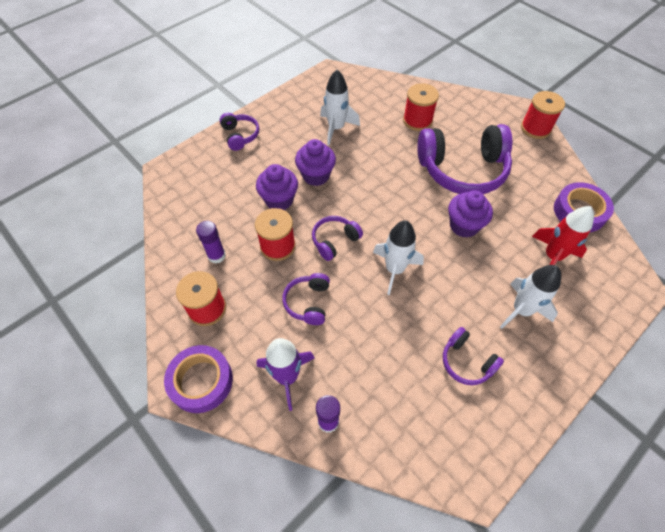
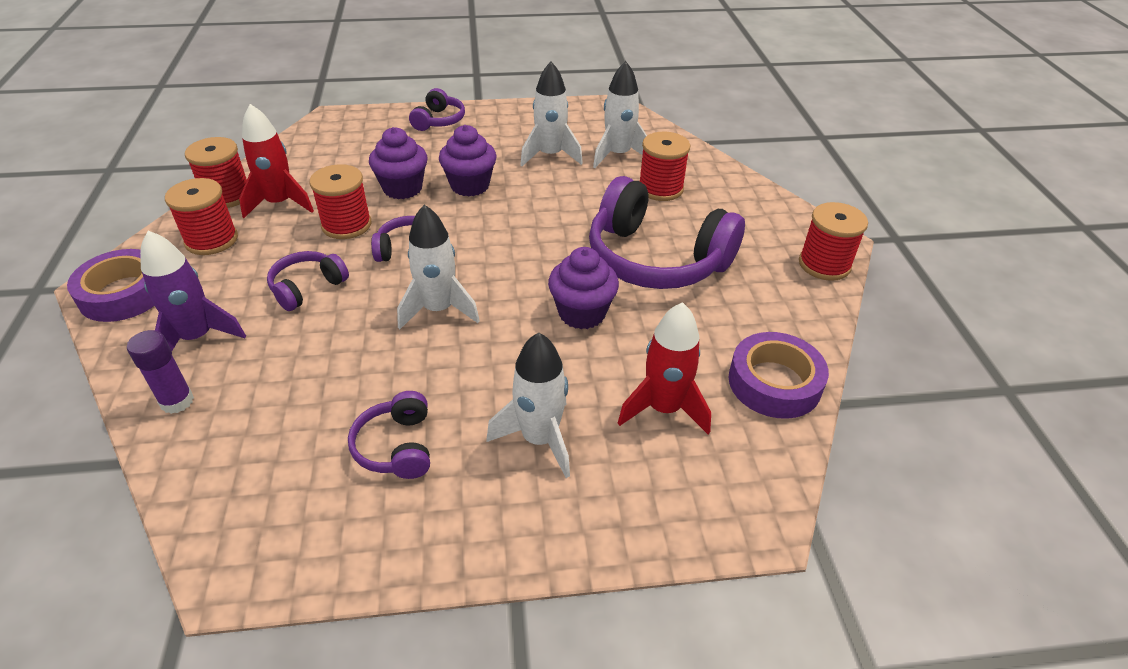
camera: 35 degrees right, 15 degrees down
purple glue stick [196,221,226,263] -> red rocket [239,104,314,218]
none -> red spool [185,137,247,208]
none -> white rocket [593,61,647,168]

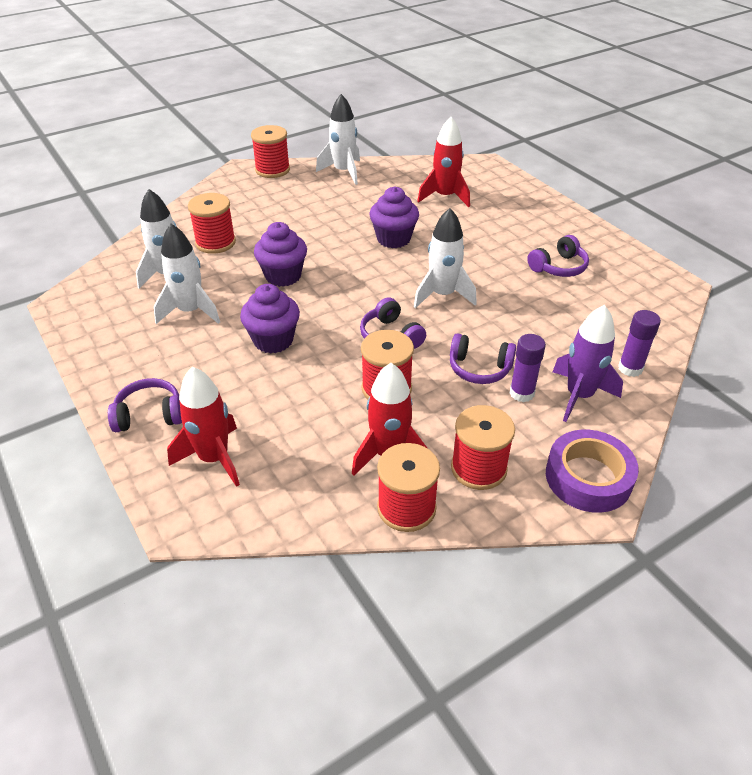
camera: 115 degrees left, 0 degrees up
purple cupcake [369,127,428,199] -> purple cupcake moved to [254,222,307,287]
white rocket [486,332,570,478] -> white rocket moved to [316,94,360,185]
purple headphones [589,176,745,289] -> none
purple tape [729,332,829,419] -> none
none -> red rocket [167,367,240,487]
none -> purple glue stick [510,334,546,402]

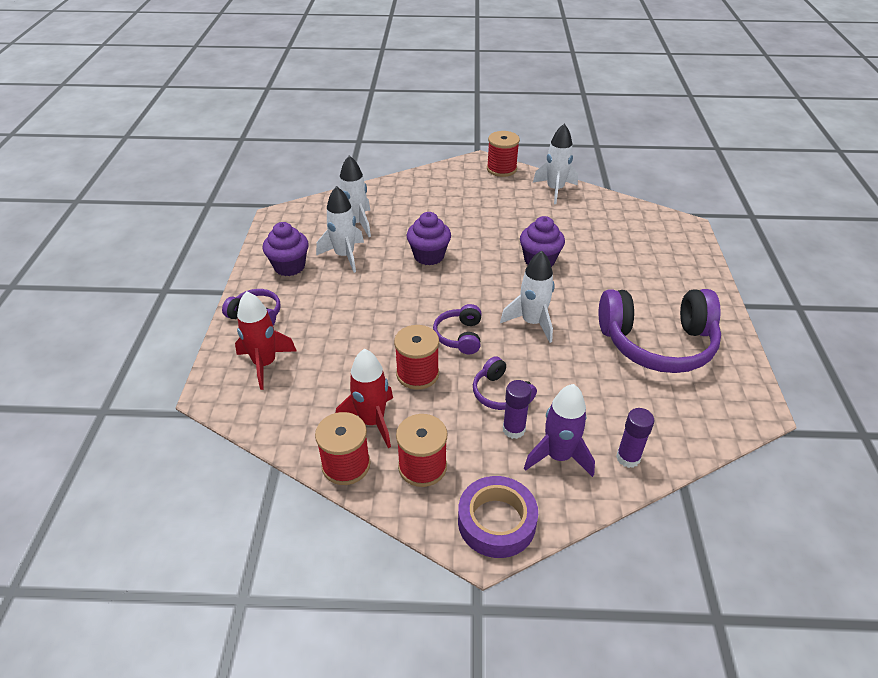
camera: 35 degrees right, 0 degrees up
red spool [188,193,236,254] -> none
purple cupcake [240,284,300,354] -> purple cupcake moved to [262,222,309,276]
red rocket [417,117,470,207] -> none
purple headphones [527,235,589,277] -> purple headphones [599,289,721,373], size x2.09

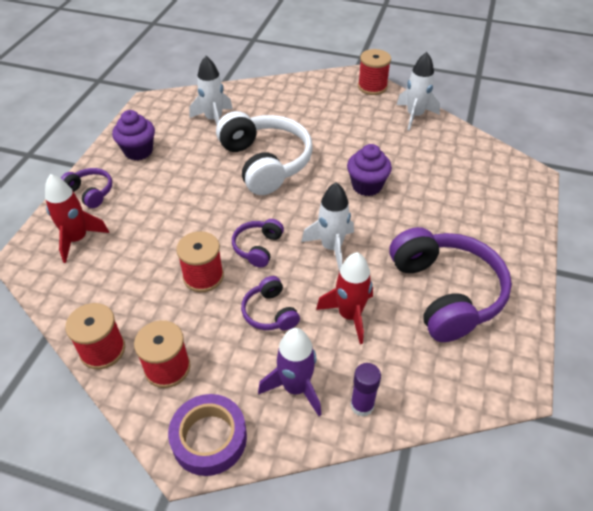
camera: 15 degrees right, 5 degrees up
white rocket [316,186,364,273] -> none
red rocket [336,349,393,448] -> red rocket moved to [316,252,373,344]
purple cupcake [407,212,451,265] -> white headphones [216,111,313,195]
purple glue stick [503,380,531,439] -> none
purple headphones [599,289,721,373] -> purple headphones turned 120 degrees counterclockwise [390,227,512,342]

